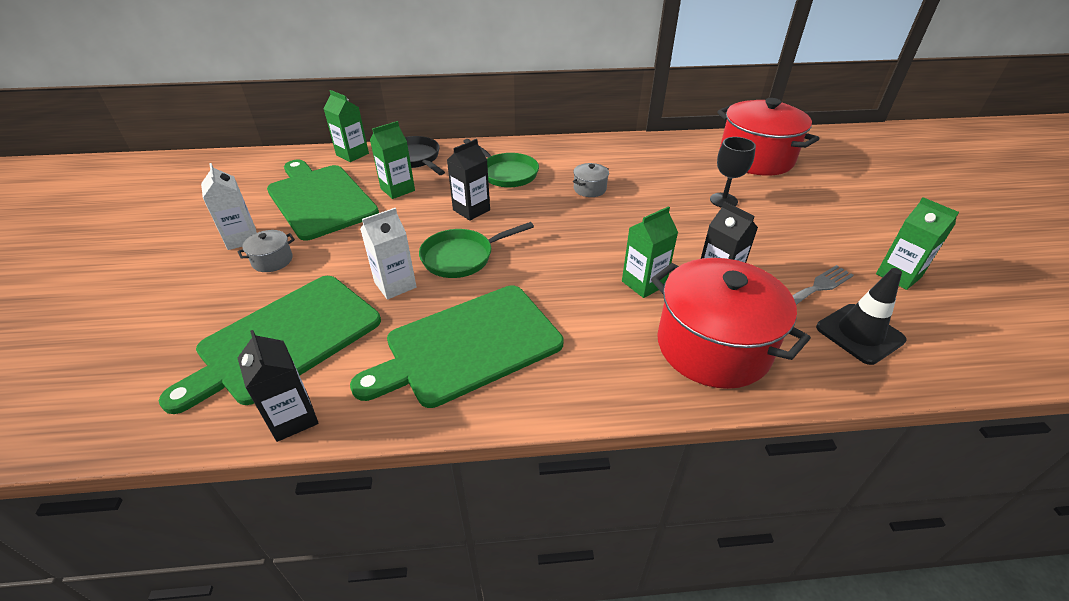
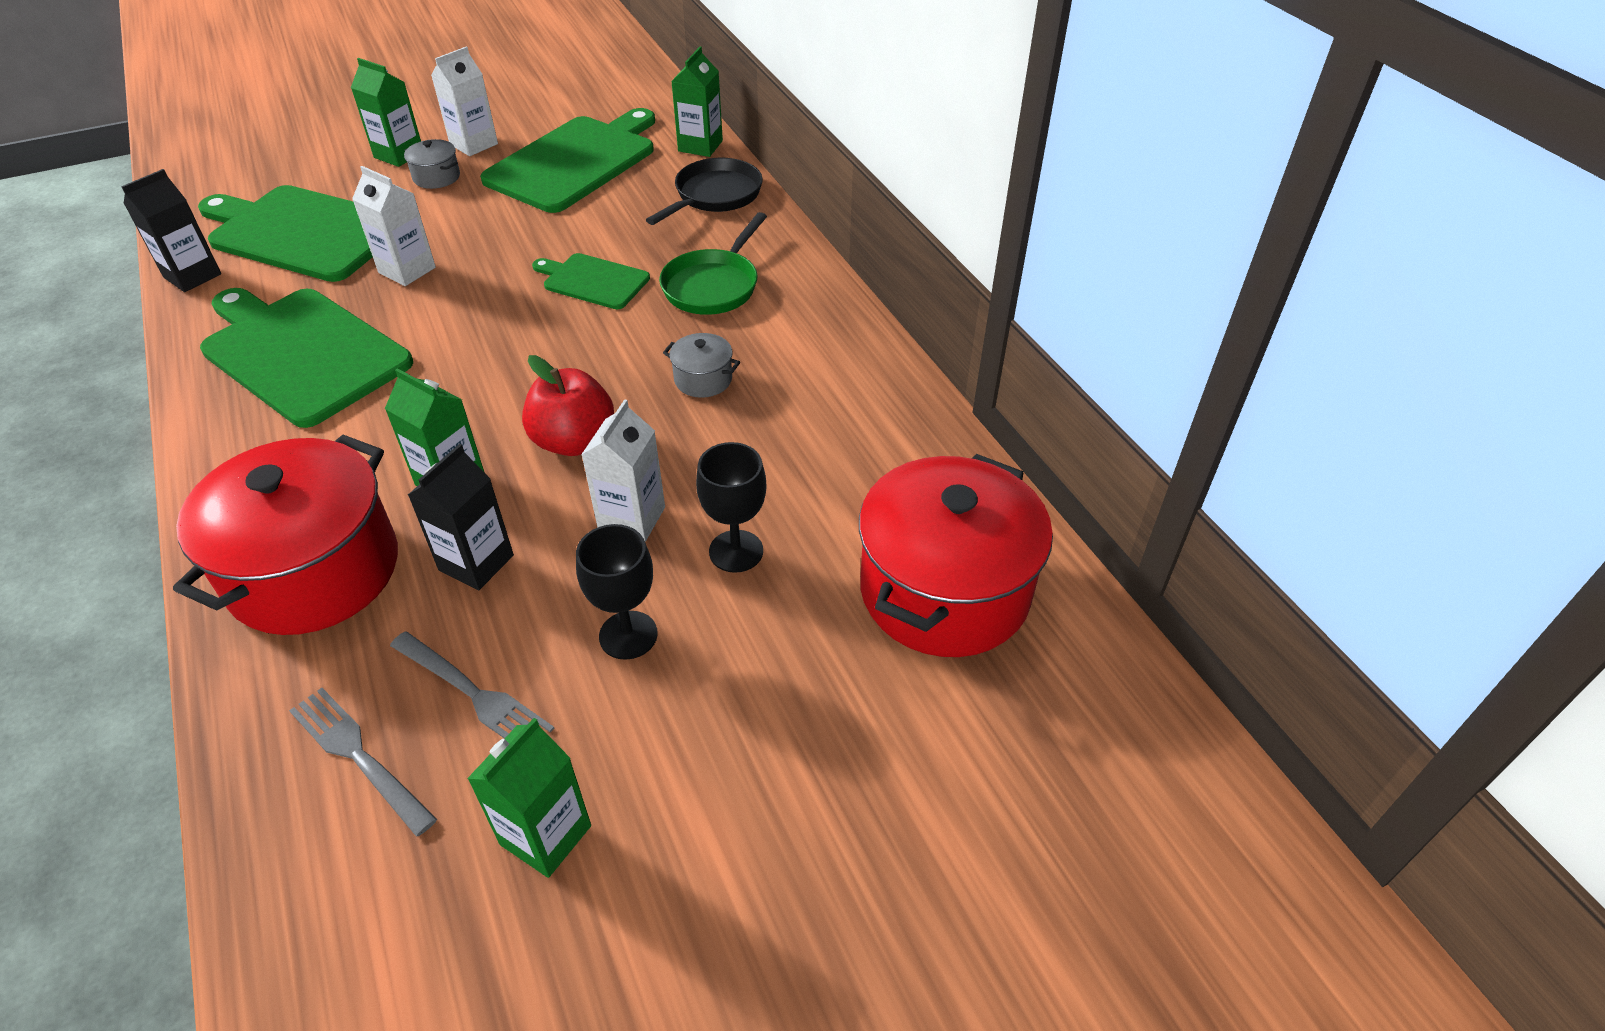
camera: 70 degrees right, 5 degrees up
green carton [370,121,415,199] -> green carton moved to [351,58,421,167]
green pan [419,222,534,278] -> none
black carton [447,139,490,221] -> green cutting board [532,253,650,309]
black traffic cone [816,268,907,365] -> grey fork [289,688,437,837]
none -> red apple [522,355,614,456]
none -> black goblet [576,524,658,660]
none -> white carton [581,399,665,542]

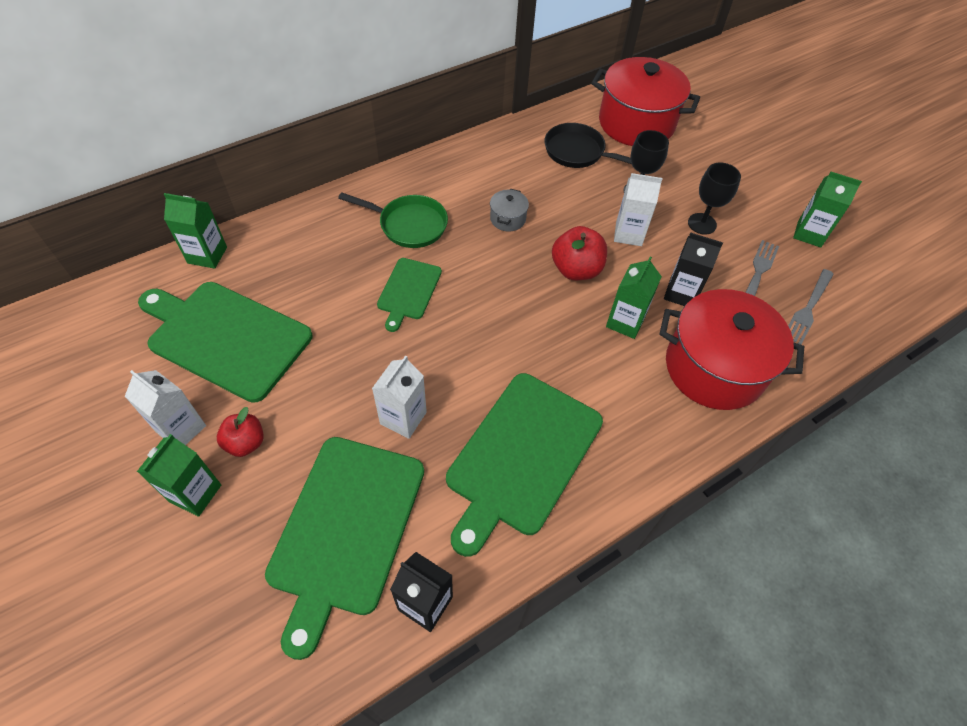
camera: 100 degrees left, 10 degrees up
grey pot [404,139,460,189] -> red apple [217,407,264,457]
black pan [646,158,763,225] -> black pan moved to [545,123,632,168]

